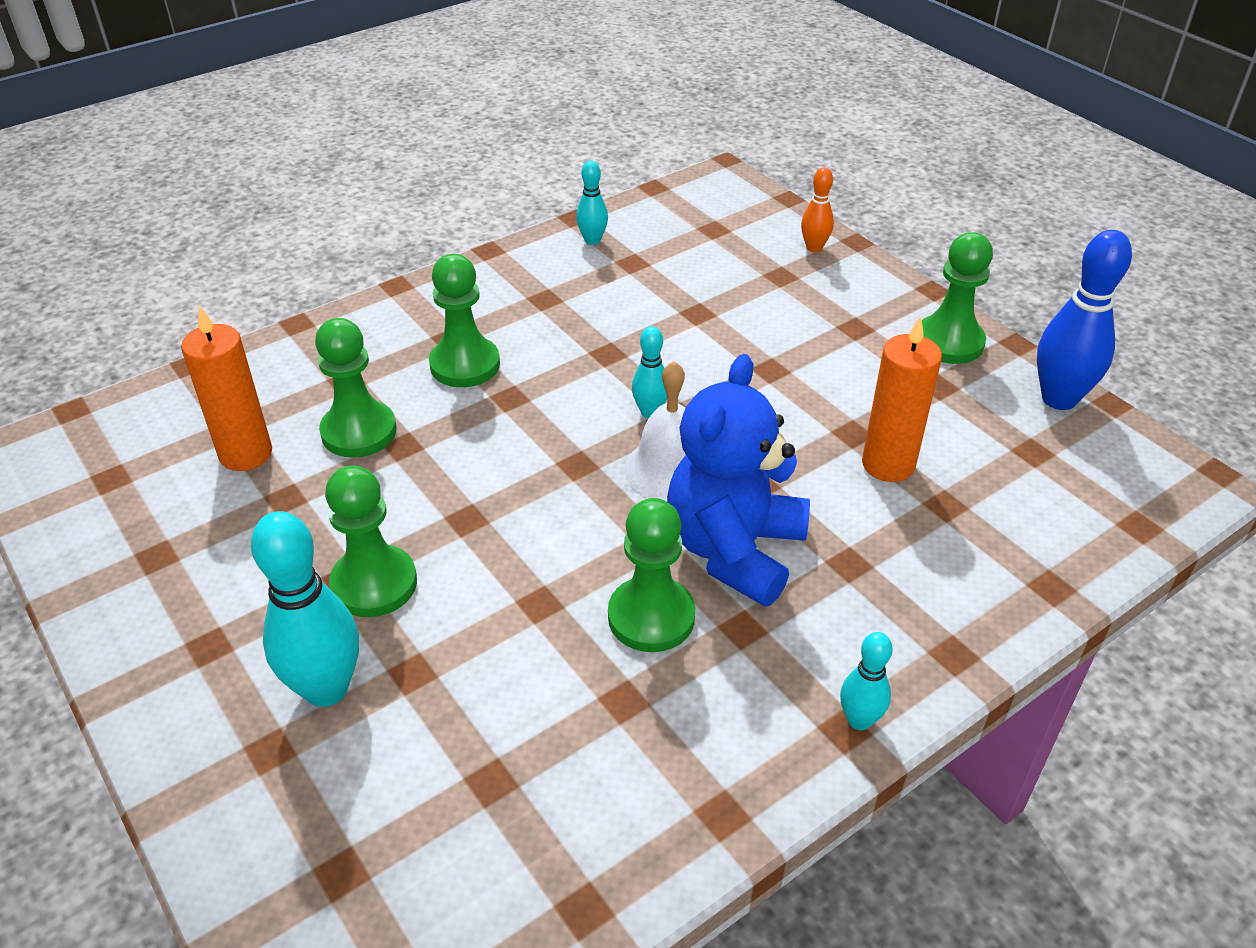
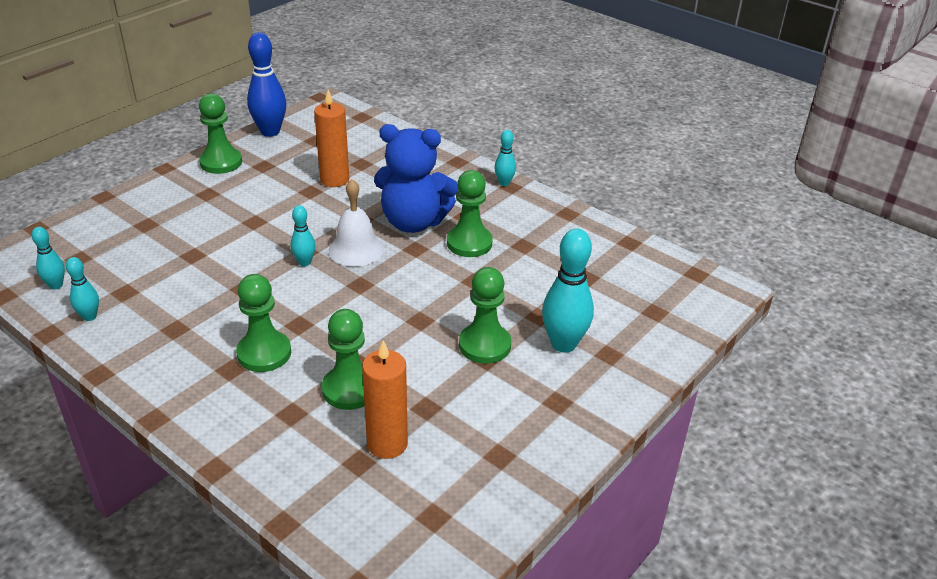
camera: 105 degrees left, 5 degrees down
orange bowling pin [801,168,834,252] -> none
none -> turquoise bowling pin [31,227,65,289]

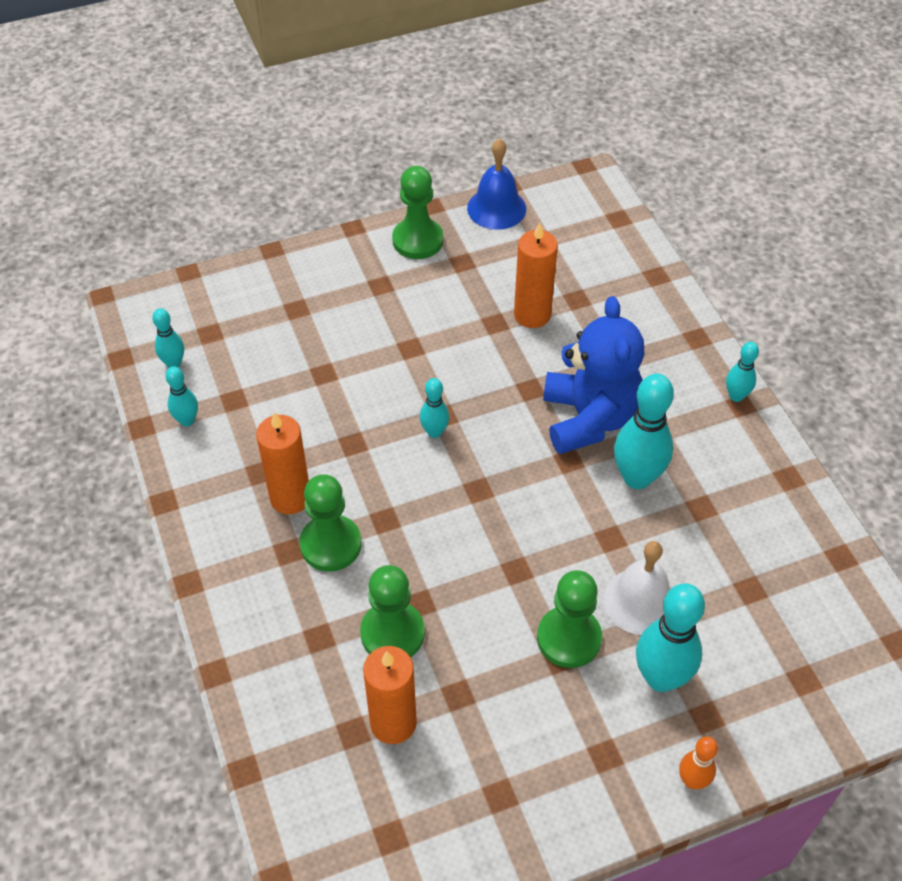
camera: 30 degrees right, 15 degrees up
blue bowling pin [247,32,286,137] -> blue bell [467,138,526,230]
white bell [329,179,384,266] -> white bell moved to [603,541,673,635]
blue teddy bear [374,124,458,233] -> blue teddy bear turned 135 degrees counterclockwise [543,296,645,454]
green pawn [447,170,493,257] -> turquoise bowling pin [614,374,674,489]
none -> orange candle [256,412,309,514]
none -> orange bowling pin [679,736,718,789]

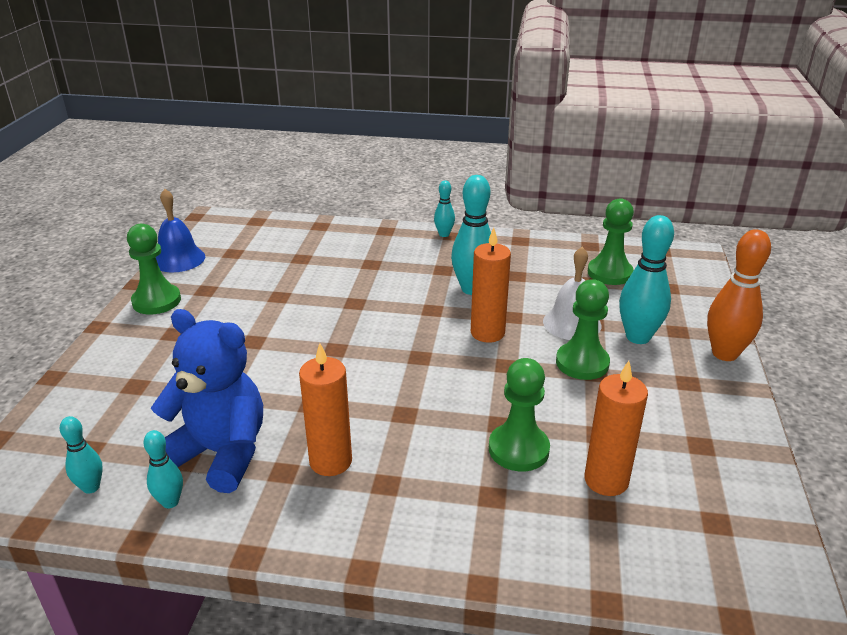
camera: 60 degrees left, 20 degrees down
green pawn [299,474,362,572] -> green pawn moved to [588,198,634,285]
turquoise bowling pin [420,378,450,438] -> none
orange candle [514,222,558,328] -> orange candle moved to [471,228,511,343]
blue teddy bear [543,296,645,454] -> blue teddy bear moved to [151,309,263,493]
orange bowling pin [679,736,718,789] -> orange bowling pin [707,229,771,361], size x1.87

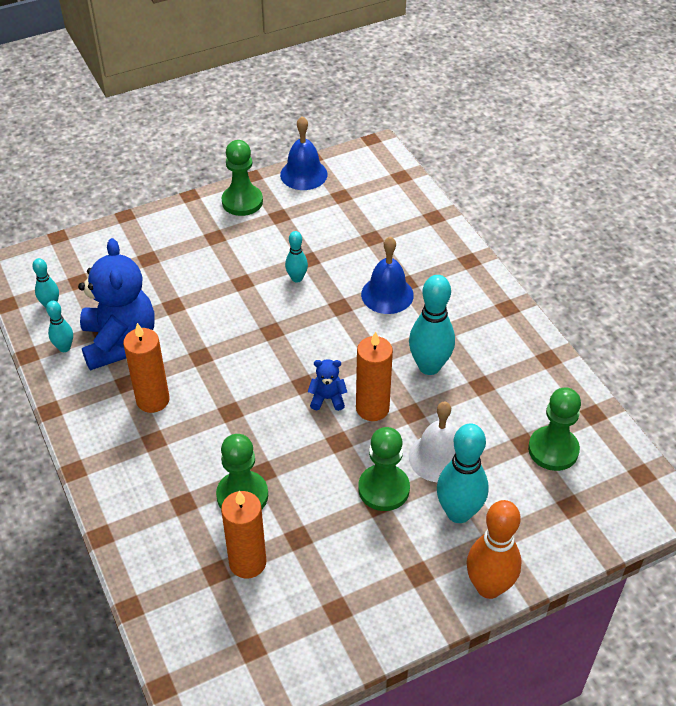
camera: 55 degrees right, 15 degrees up
turquoise bowling pin [434,180,455,237] -> turquoise bowling pin moved to [285,231,308,283]
none -> blue teddy bear [308,359,347,411]
none -> blue bell [361,237,414,314]

